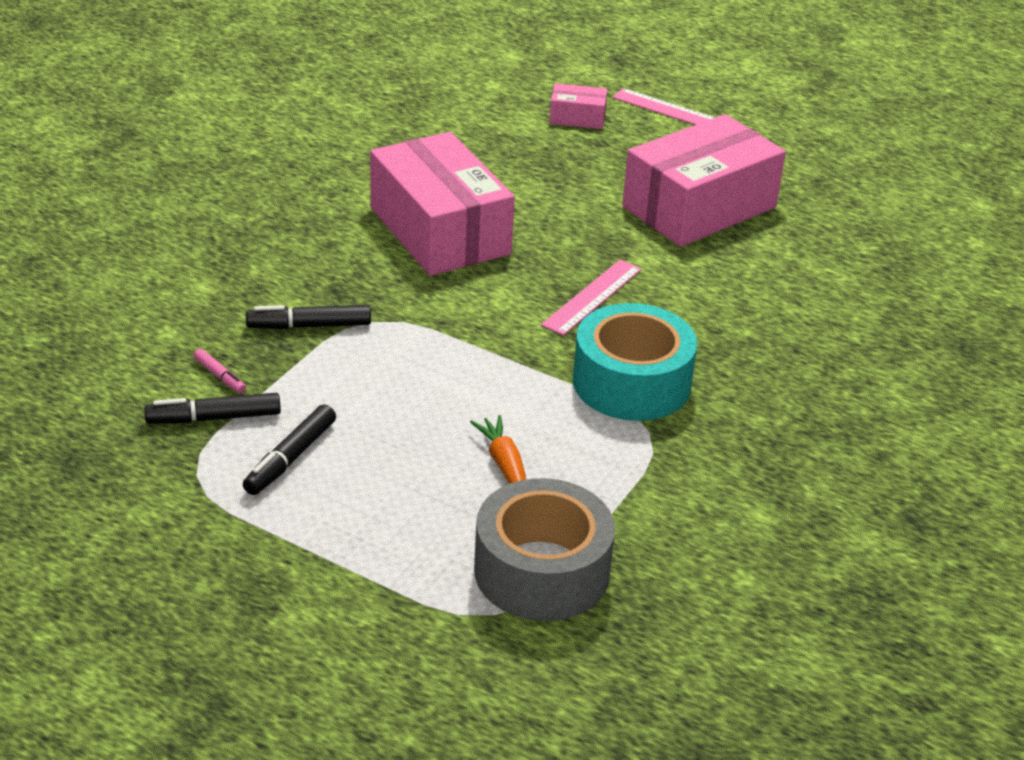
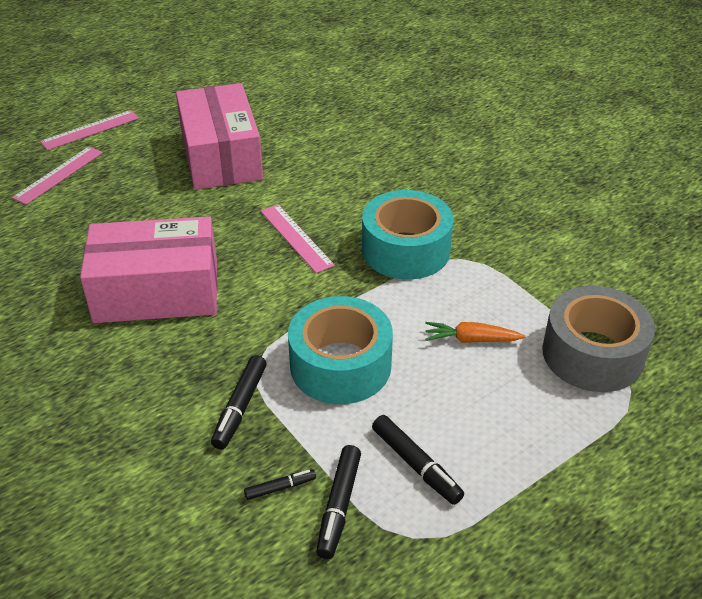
camera: 65 degrees left, 5 degrees up
pink marker [194,349,246,393] -> black marker [244,469,316,500]
pink box [549,83,608,129] -> pink ruler [12,146,103,205]
none -> turquoise tape [288,296,393,404]

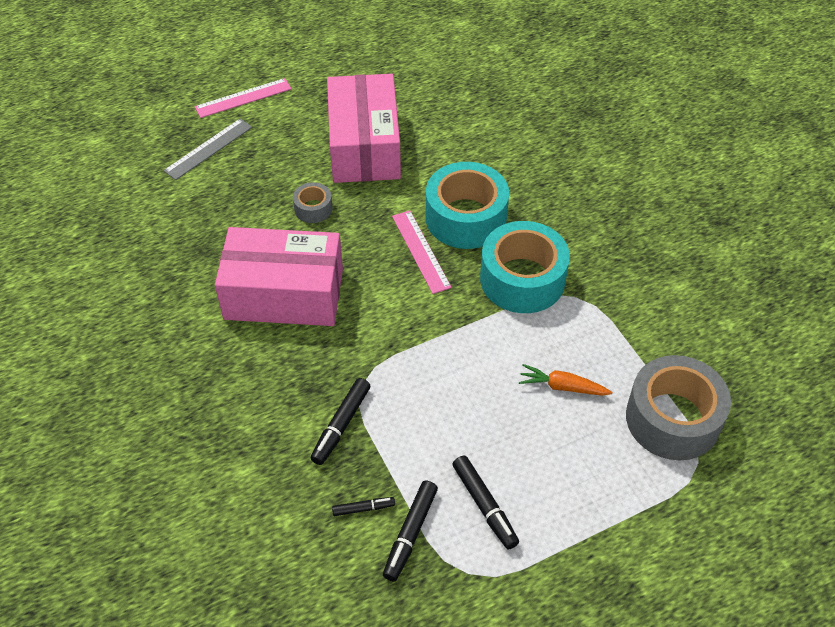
camera: 10 degrees right, 10 degrees up
pink ruler [12,146,103,205] -> grey ruler [163,119,252,180]
turquoise tape [288,296,393,404] -> turquoise tape moved to [426,162,509,249]
none -> grey tape [293,182,333,223]

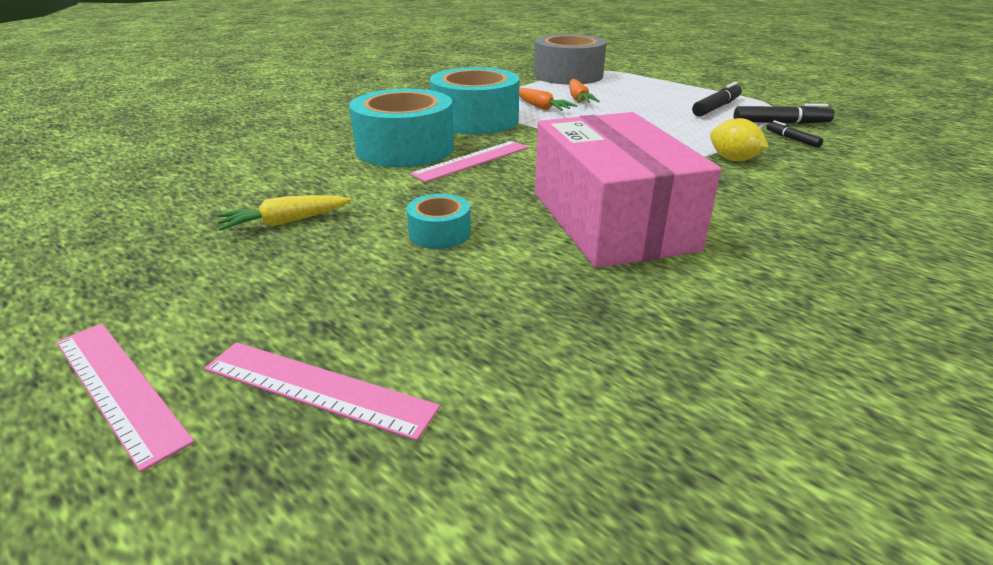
camera: 110 degrees left, 20 degrees down
grey ruler [163,119,252,180] -> pink ruler [204,342,440,441]
grey tape [293,182,333,223] -> turquoise tape [406,194,471,249]
black marker [310,378,371,465] -> yellow lemon [710,118,769,161]
pink box [327,74,401,183] -> yellow carrot [217,195,351,231]
none -> orange carrot [519,88,577,111]

